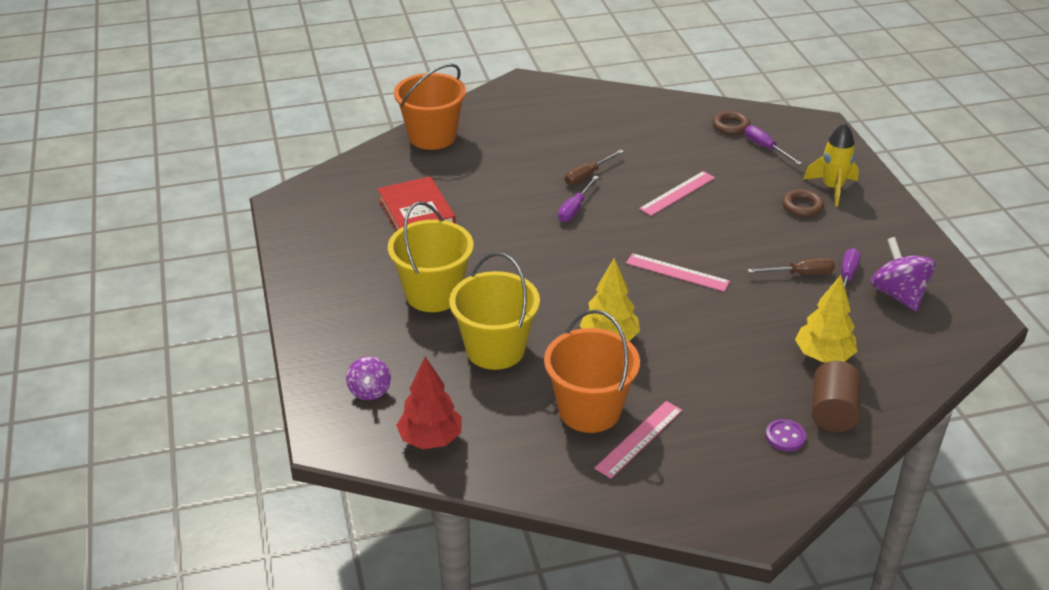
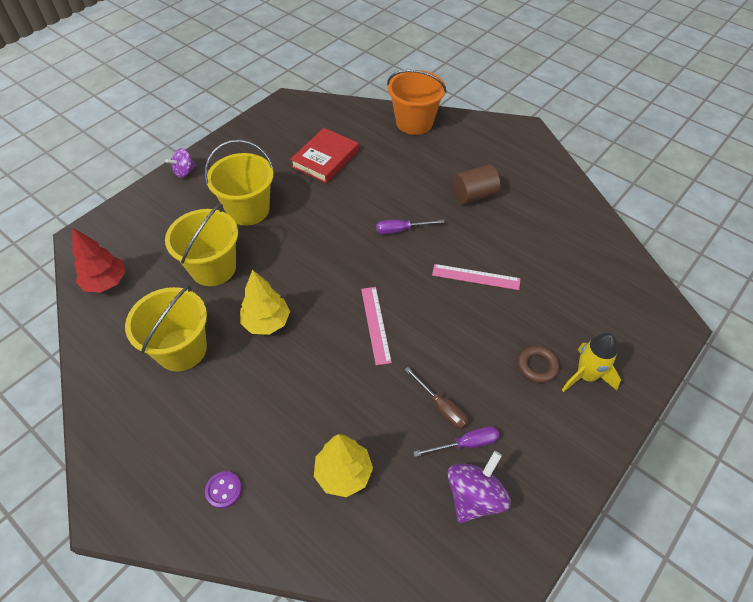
camera: 55 degrees right, 15 degrees up
purple spinning top [346,356,391,400] -> purple spinning top moved to [166,148,197,178]
orange bucket [544,310,640,433] -> yellow bucket [125,285,207,372]
brown screwdriver [565,150,624,185] -> none
pink ruler [594,401,682,478] -> none
brown ring [712,111,750,135] -> none
purple screwdriver [745,125,802,165] -> none
brown cylinder [812,361,861,432] -> brown cylinder moved to [453,164,500,204]

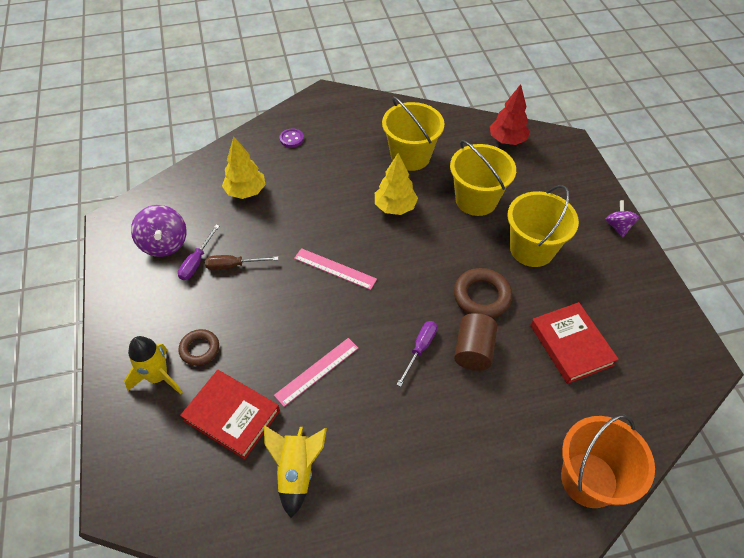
camera: 125 degrees right, 0 degrees up
brown cylinder [453,164,500,204] -> brown cylinder moved to [454,313,497,371]
none -> red book [180,370,280,459]
none -> yellow rocket [264,425,327,518]
none -> brown ring [454,268,512,318]

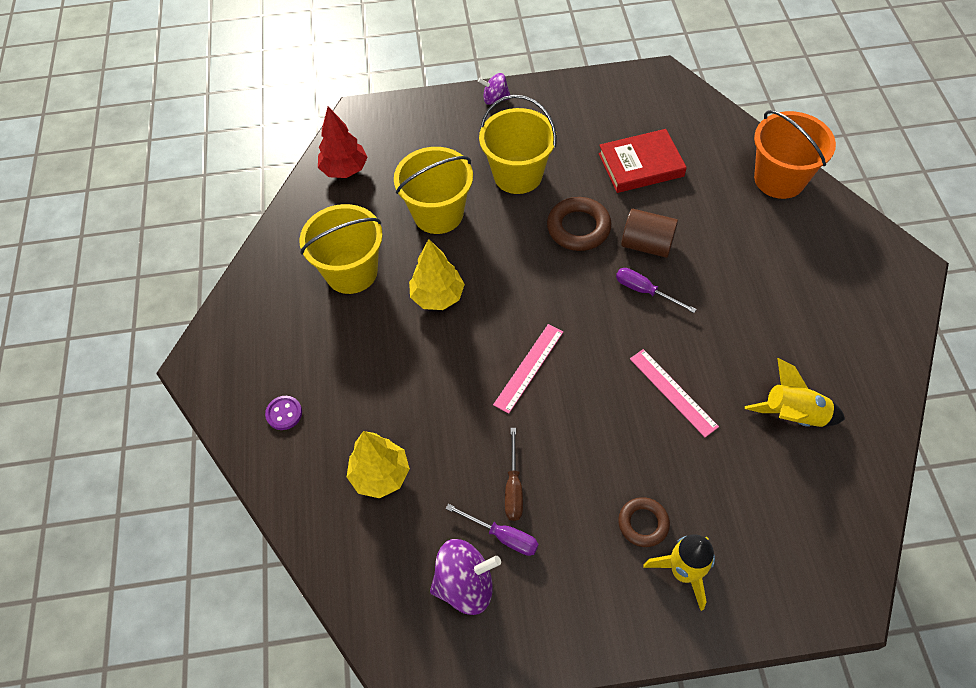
camera: 80 degrees left, 5 degrees up
red book [180,370,280,459] -> none

